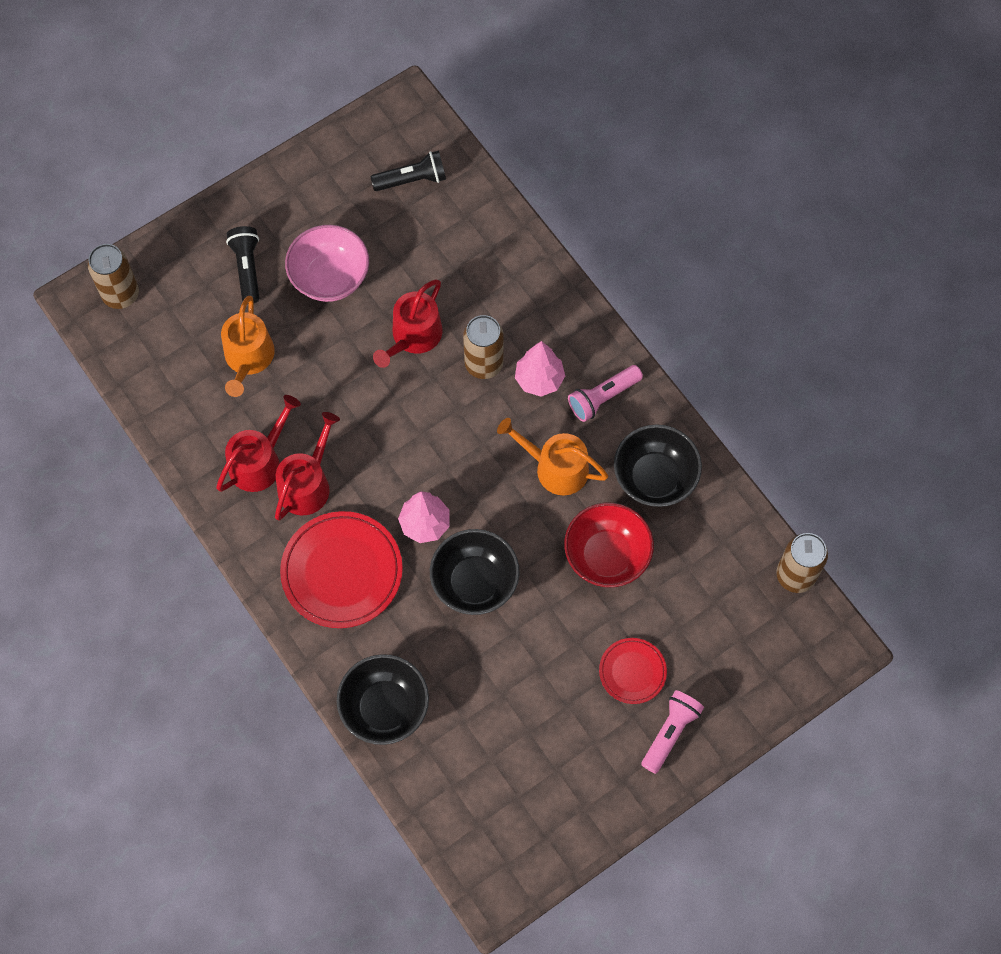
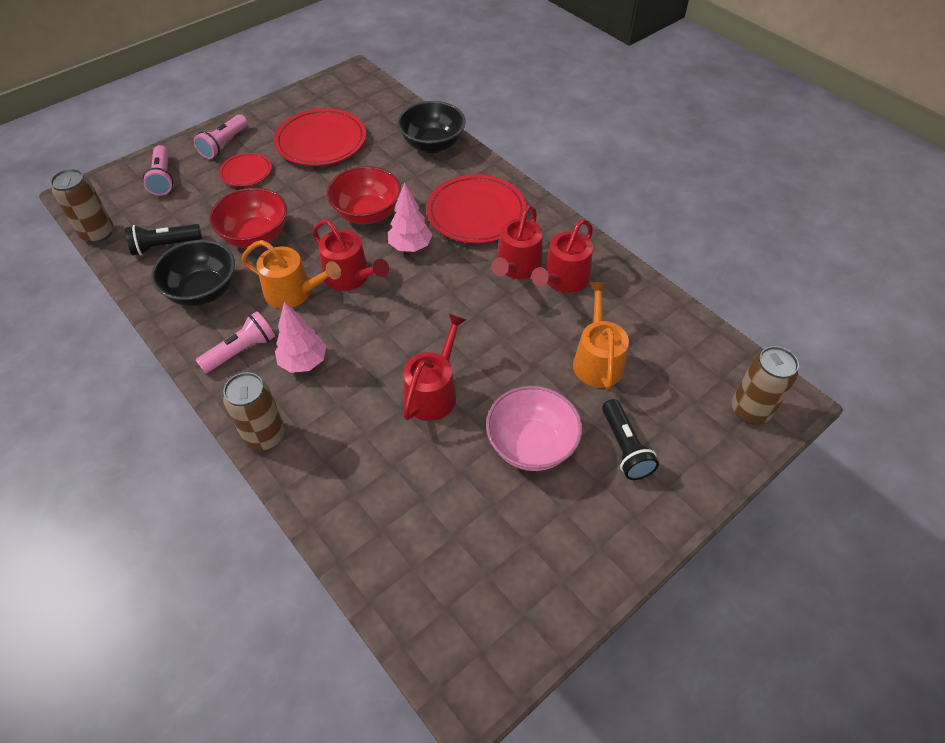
camera: 175 degrees right, 15 degrees down
black flashlight [370,150,446,191] -> black flashlight moved to [125,224,202,255]
black bowl [430,529,520,615] -> red bowl [326,166,401,224]
brown can [463,315,504,379] -> brown can moved to [223,372,285,451]
none -> pink flashlight [143,145,173,196]
none -> red plate [274,108,366,166]
none -> red watering can [312,220,389,291]

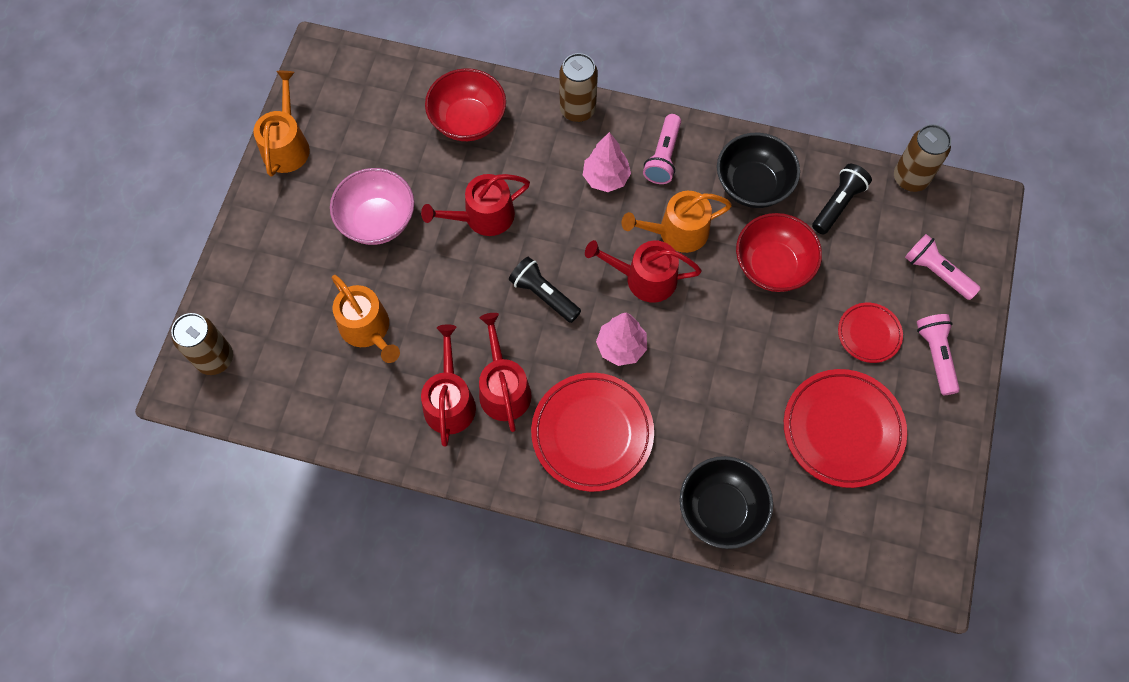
camera: 145 degrees right, 15 degrees up
red bowl [326,166,401,224] -> red bowl moved to [425,68,506,141]
red watering can [403,313,467,421] -> red watering can turned 75 degrees clockwise [421,174,530,236]
black flashlight [602,399,659,480] -> black flashlight moved to [509,256,581,323]
none -> orange watering can [253,71,310,177]

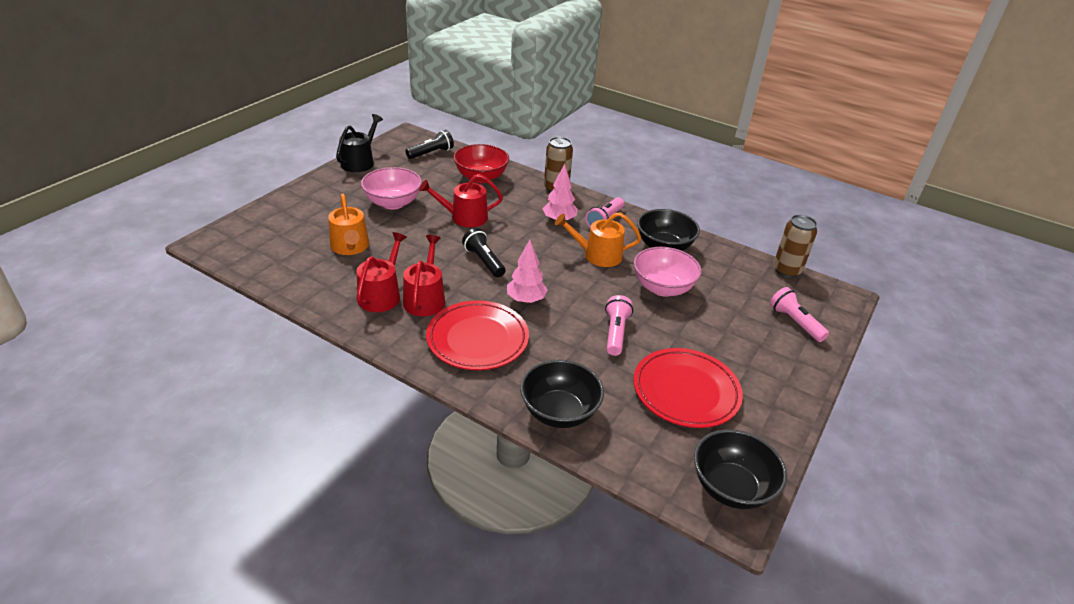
camera: 15 degrees right, 30 degrees down
brown can [171,313,233,375] -> none
orange watering can [253,71,310,177] -> black watering can [336,114,383,172]
red watering can [585,240,702,303] -> none
red bowl [736,213,822,292] -> pink bowl [634,247,702,297]
black flashlight [812,164,872,234] -> black flashlight moved to [405,130,454,159]
red plate [838,303,903,363] -> none
pink flashlight [917,314,960,395] -> pink flashlight moved to [605,295,633,356]
none -> black bowl [694,429,787,509]

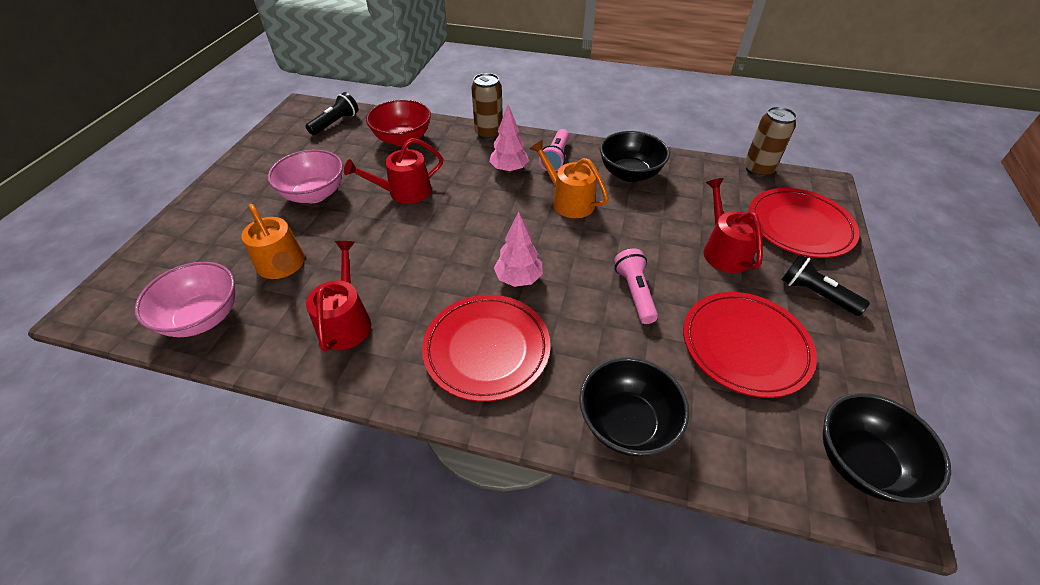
camera: 15 degrees left, 10 degrees up
black watering can [336,114,383,172] -> none
red watering can [403,235,445,316] -> red watering can moved to [704,178,764,273]
black flashlight [462,228,506,277] -> black flashlight moved to [781,254,870,316]
orange watering can [555,212,641,267] -> orange watering can turned 60 degrees clockwise [530,140,609,218]
pink bowl [634,247,702,297] -> pink bowl moved to [135,262,235,337]
pink flashlight [770,287,829,342] -> red plate [749,188,859,258]

